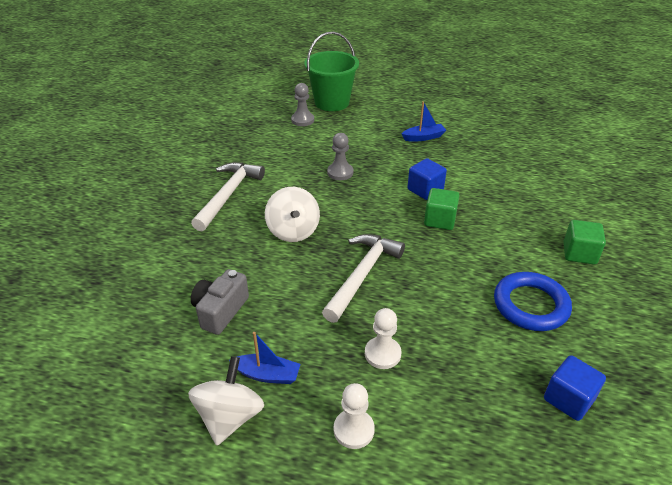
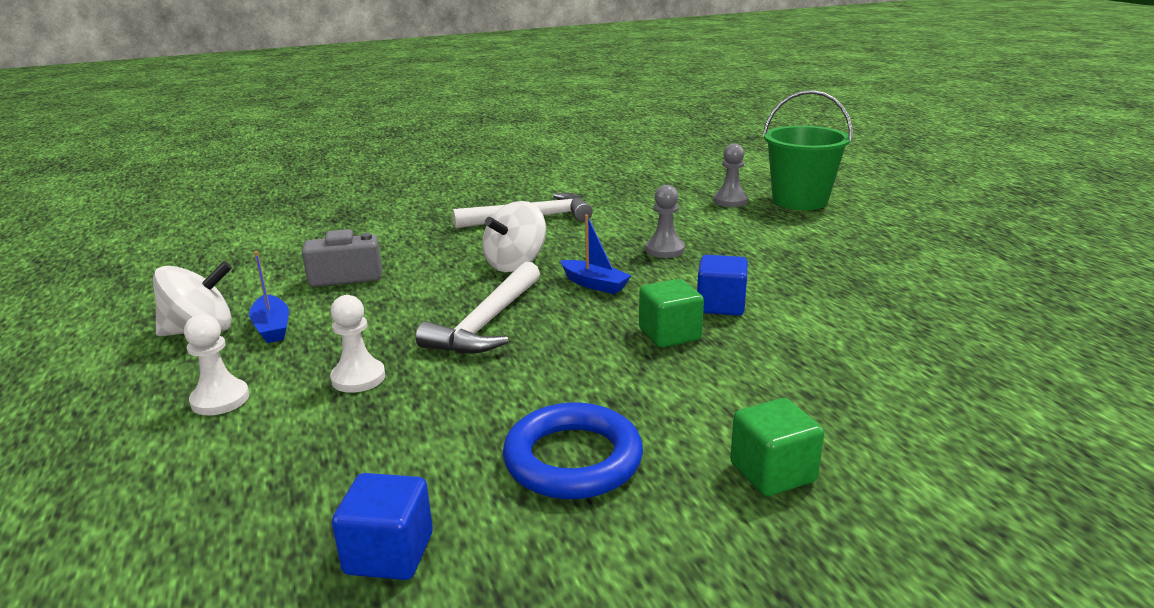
camera: 55 degrees right, 15 degrees down
white hammer [322,234,405,323] -> white hammer turned 120 degrees clockwise [416,261,540,354]
blue boat [402,101,446,141] -> blue boat moved to [560,214,632,294]

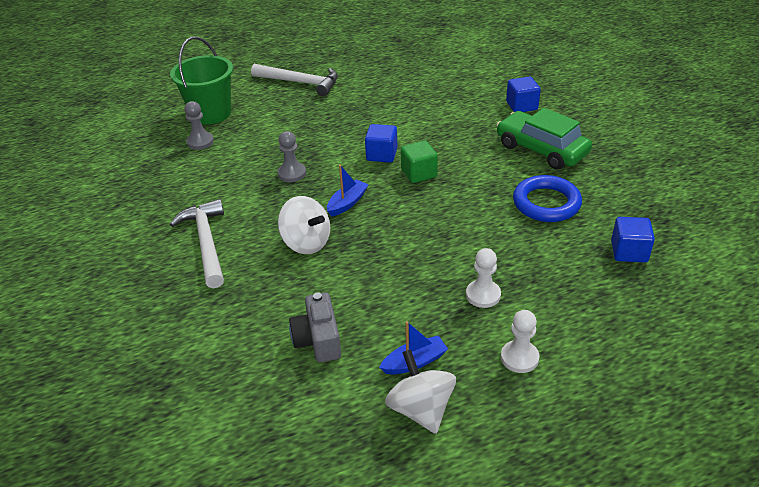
camera: 90 degrees left, 15 degrees up
white hammer [416,261,540,354] -> white hammer moved to [251,64,338,96]
green cube [730,398,824,496] -> green car [497,108,592,170]
none -> blue cube [506,76,541,112]

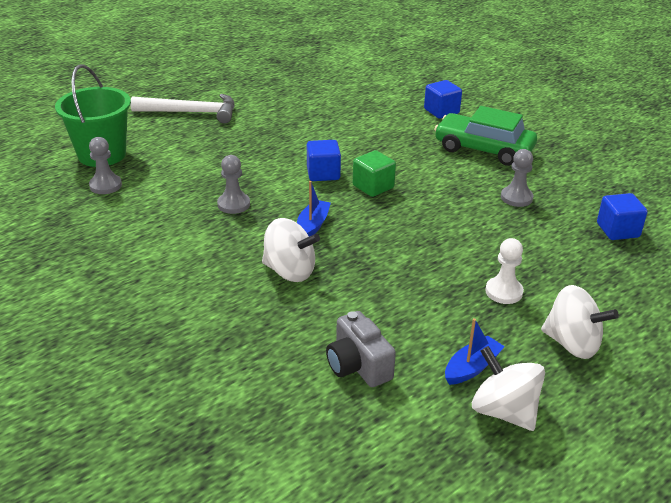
camera: 20 degrees left, 5 degrees down
white hammer [170,199,224,288] -> none
white pawn [501,310,540,373] -> white spinning top [541,285,619,359]
blue ring [513,175,582,222] -> grey pawn [501,149,533,207]

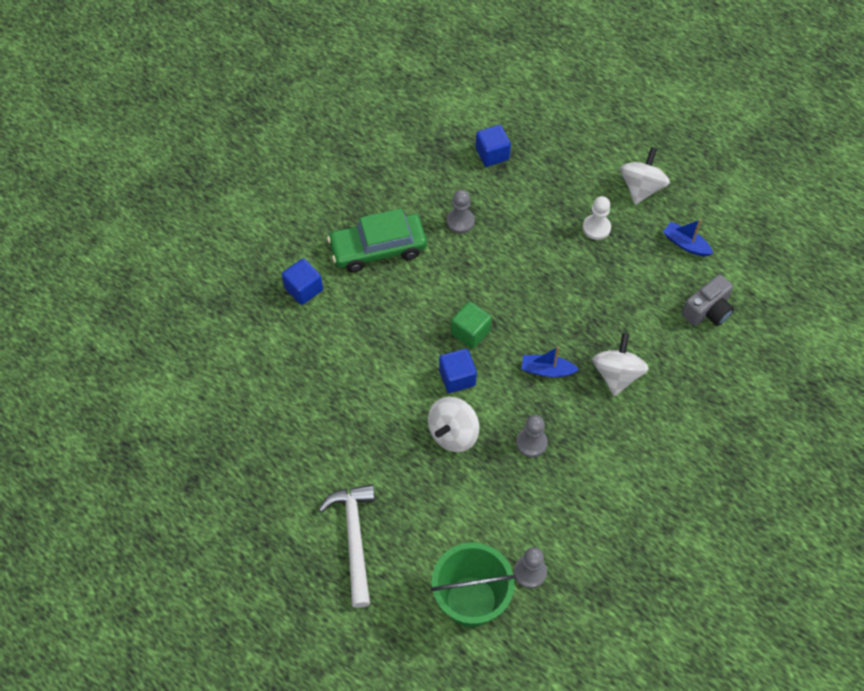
camera: 100 degrees left, 25 degrees up
green car [434,106,537,166] -> green car turned 60 degrees clockwise [327,209,427,272]
white spinning top [472,346,545,431] -> white spinning top moved to [428,397,480,452]

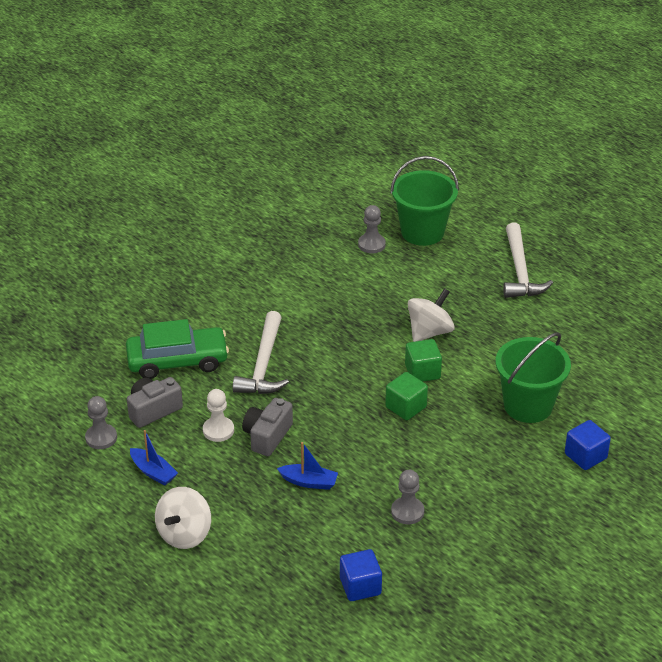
camera: 175 degrees left, 20 degrees down
green car [327,209,427,272] -> green car moved to [126,319,229,379]
blue cube [439,349,477,393] -> green cube [405,339,442,382]
grey pawn [516,415,548,457] -> grey pawn moved to [85,396,117,449]
blue boat [522,346,579,378] -> blue boat moved to [277,442,338,490]
white pawn [583,196,611,240] -> white pawn moved to [203,389,234,442]
white spinning top [592,333,649,396] -> white hammer [233,311,289,394]
none -> grey camera [242,398,293,456]
none -> green bucket [495,332,571,423]

